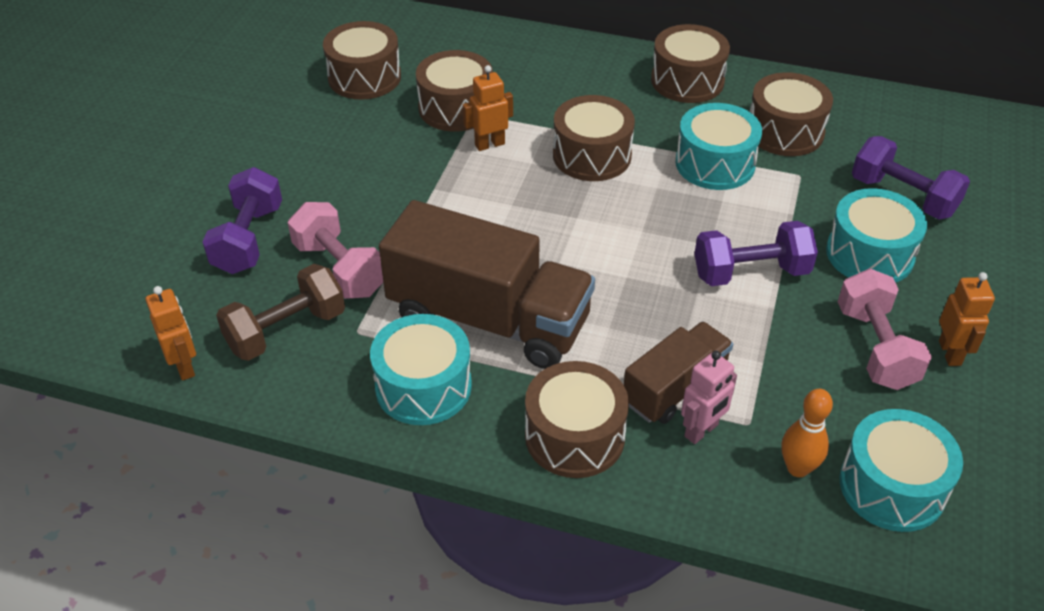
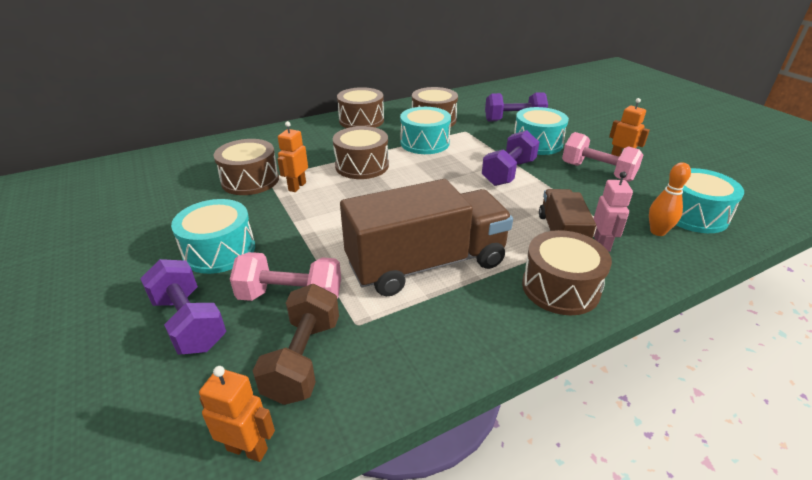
camera: 45 degrees left, 10 degrees down
brown drum [323,21,401,100] -> none
turquoise drum [370,314,472,425] -> turquoise drum moved to [171,199,255,274]

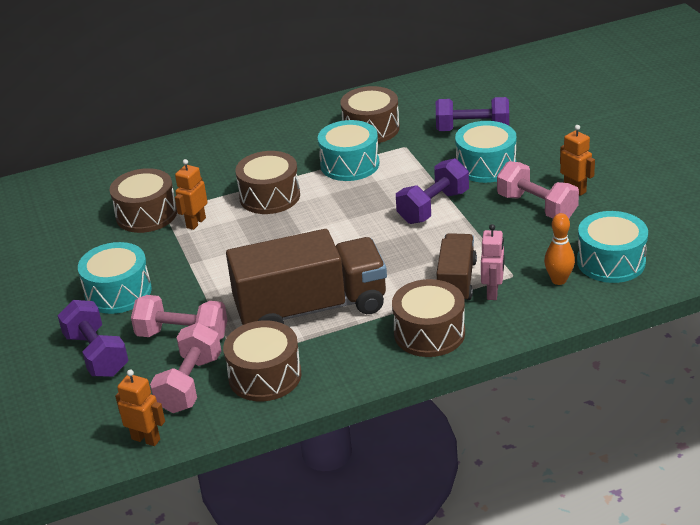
camera: 10 degrees right, 0 degrees up
brown dumbbell [252,284,339,405] -> pink dumbbell [150,323,221,413]
brown drum [337,87,384,128] -> brown drum moved to [223,321,302,401]

